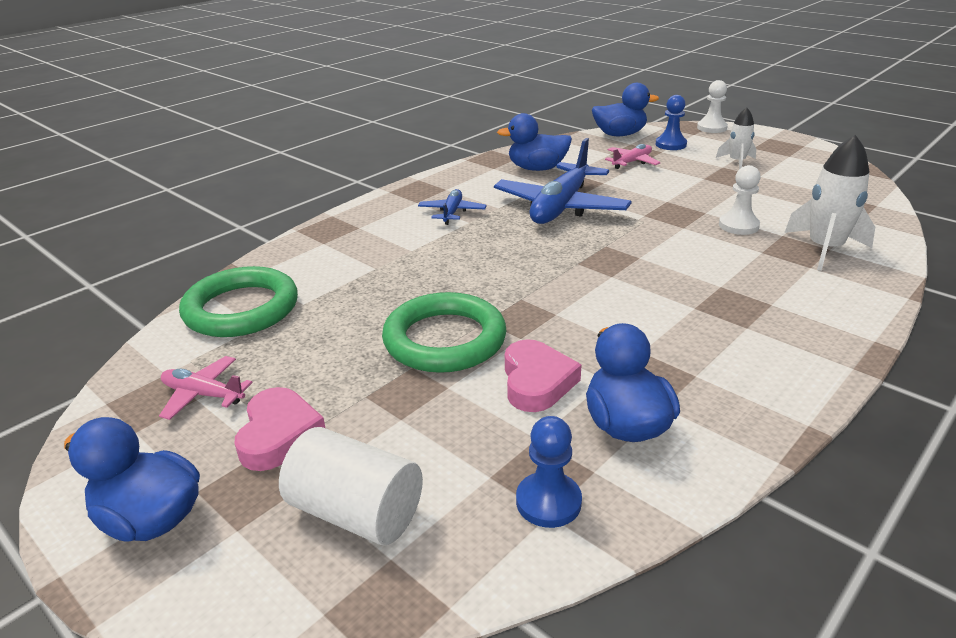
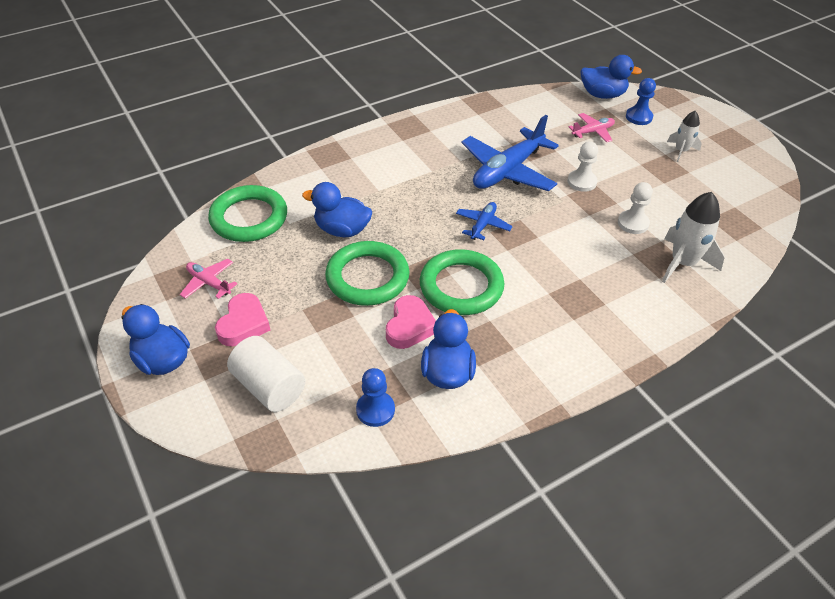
camera: 15 degrees right, 15 degrees up
blue plane [418,189,487,225] -> blue plane moved to [456,202,513,240]
blue duck [497,113,572,171] -> blue duck moved to [302,182,372,237]
white pawn [697,80,728,133] -> white pawn moved to [567,141,598,192]
none -> green ring [420,249,504,315]

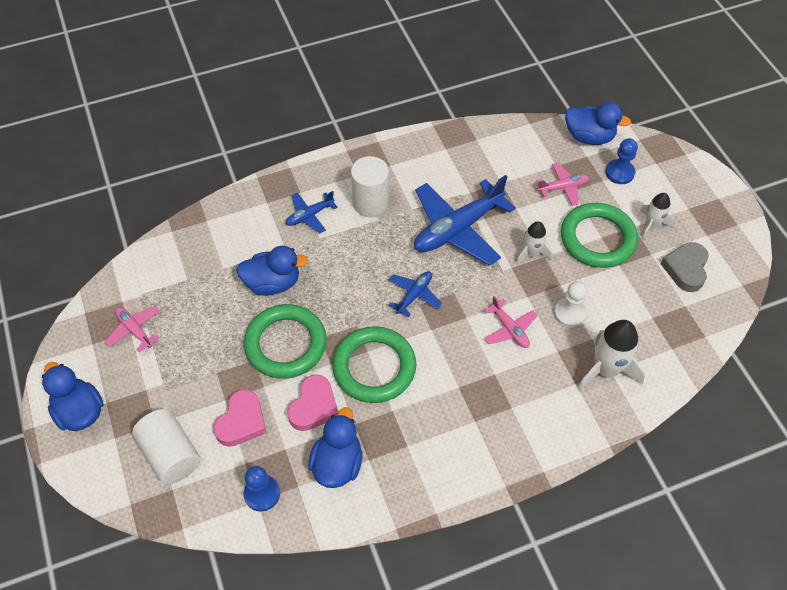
camera: 10 degrees right, 10 degrees up
green ring [208,185,287,242] -> green ring moved to [561,203,638,268]
pink heart [215,293,271,346] -> pink heart moved to [213,389,267,447]
blue duck [302,182,372,237] -> blue duck turned 150 degrees clockwise [236,246,309,296]
white pawn [567,141,598,192] -> white rocket [516,221,552,265]
none -> blue plane [286,191,338,233]
none -> white cylinder [351,156,389,217]
none -> pink plane [484,296,538,348]
none -> grey heart [661,242,709,292]

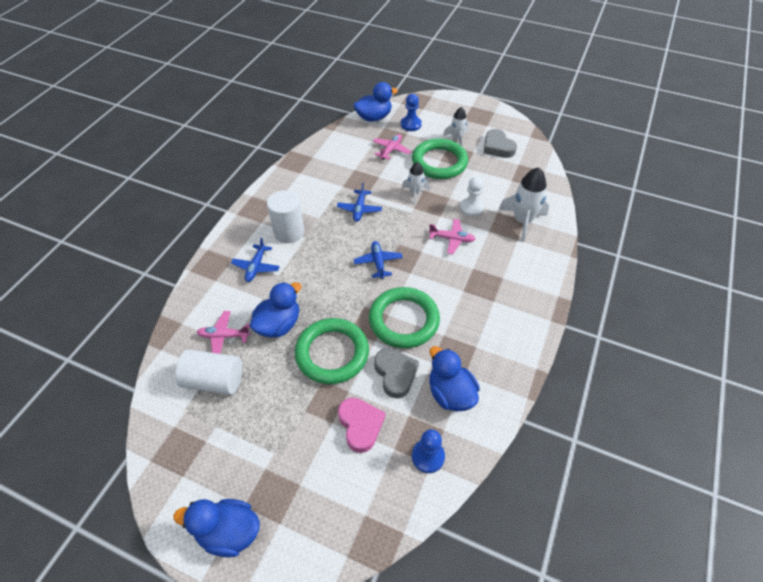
camera: 45 degrees left, 5 degrees down
pink plane [105,306,160,352] -> pink plane moved to [197,311,250,354]
white cylinder [132,409,201,484] -> white cylinder moved to [176,349,242,395]
pink heart [287,375,338,431] -> grey heart [374,348,419,398]
blue plane [414,175,516,266] -> blue plane [337,182,382,222], size x0.49

